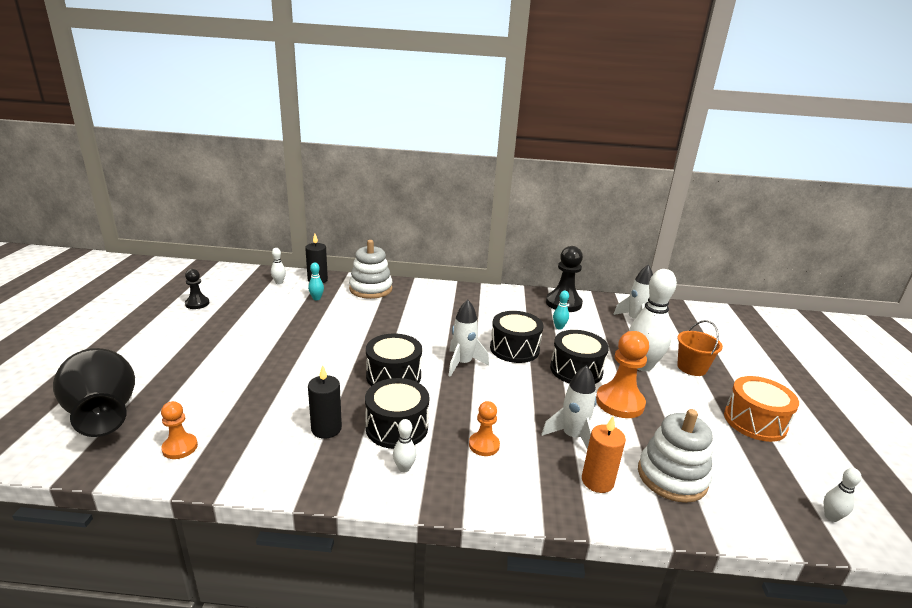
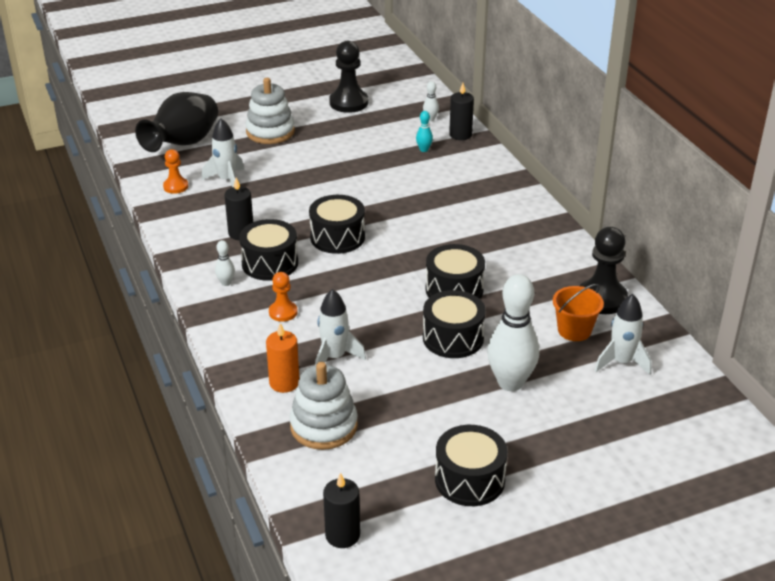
camera: 65 degrees right, 10 degrees up
black pawn [185,269,209,309] -> black pawn [329,41,368,113], size x1.76
white stacking toy [349,240,392,299] -> white stacking toy moved to [245,78,295,144]
white rocket [448,300,489,377] -> white rocket moved to [202,118,244,187]
turquoise bowling pin [553,291,569,330] -> none
orange pawn [596,331,649,418] -> none
orange bucket [677,320,723,376] -> orange bucket moved to [553,284,604,341]
orange drum [724,376,799,442] -> black drum [435,425,508,506]
white bowling pin [824,468,862,522] -> black candle [323,473,360,548]

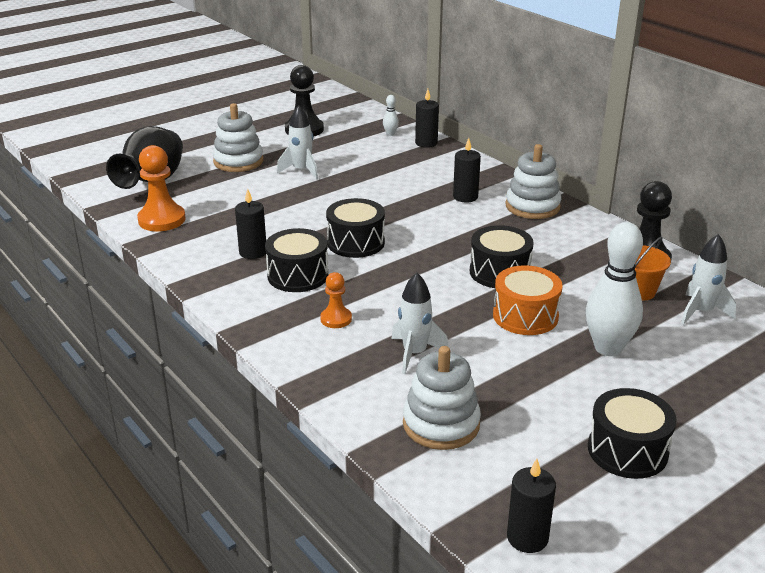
camera: 15 degrees left, 5 degrees down
orange pawn [163,149,188,194] -> orange pawn [137,145,186,231], size x1.76
white rocket [202,118,244,187] -> white rocket moved to [277,105,318,180]
white bowling pin [215,240,235,286] -> none
orange candle [266,323,299,393] -> none
turquoise bowling pin [416,111,433,152] -> none
black drum [423,290,486,358] -> orange drum [493,265,563,335]
none -> black candle [453,138,481,203]
none -> white stacking toy [506,144,561,219]

